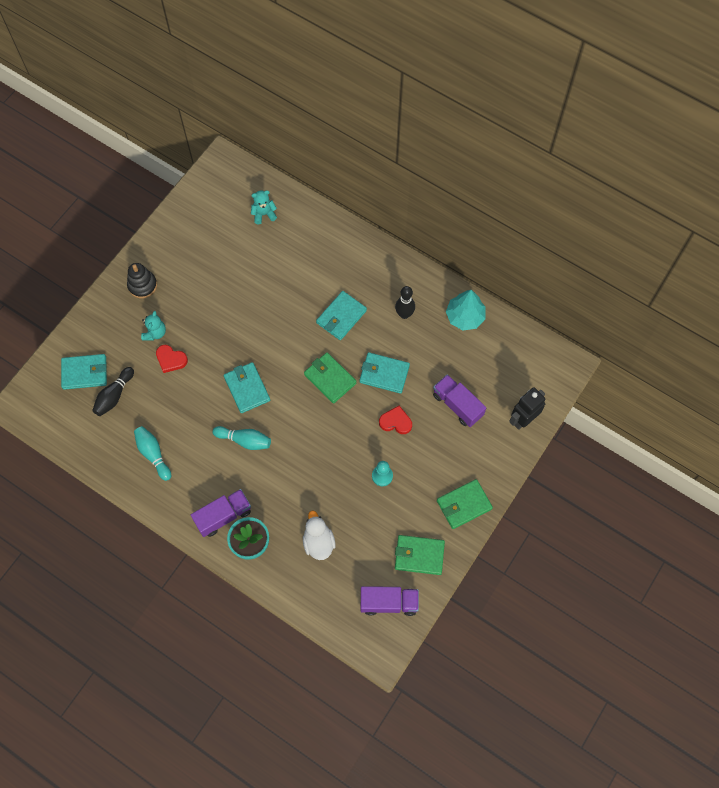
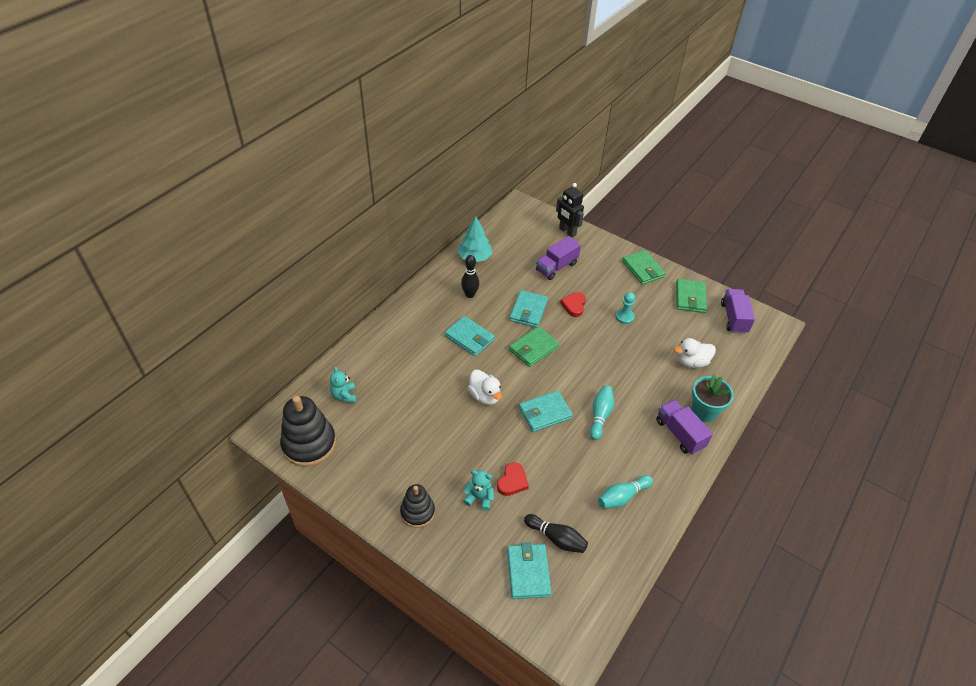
camera: 90 degrees left, 20 degrees down
none -> black stacking toy [280,396,336,467]
none -> white duck [468,370,502,405]

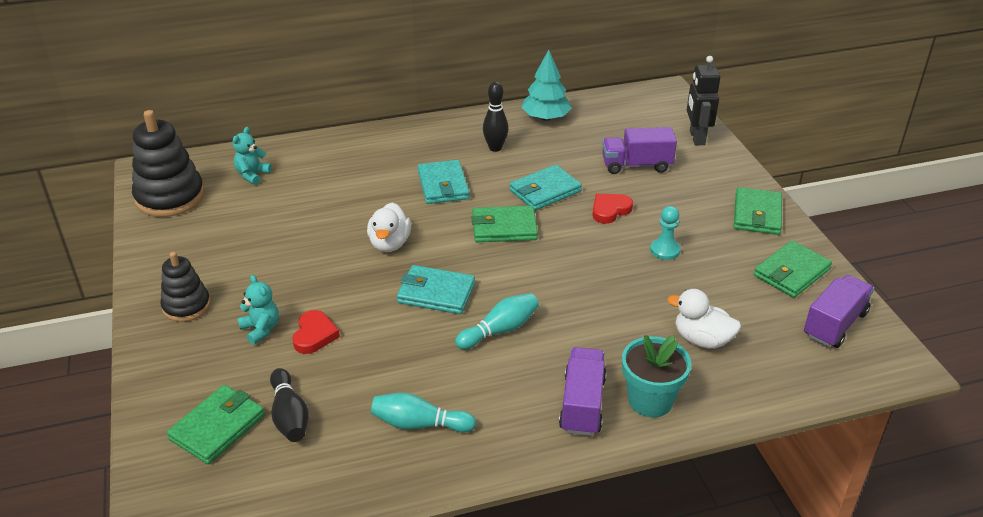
camera: 40 degrees right, 10 degrees down
red heart [497,462,529,496] -> red heart turned 60 degrees counterclockwise [293,310,340,354]
turquoise wallet [507,542,552,599] -> green wallet [167,385,265,464]

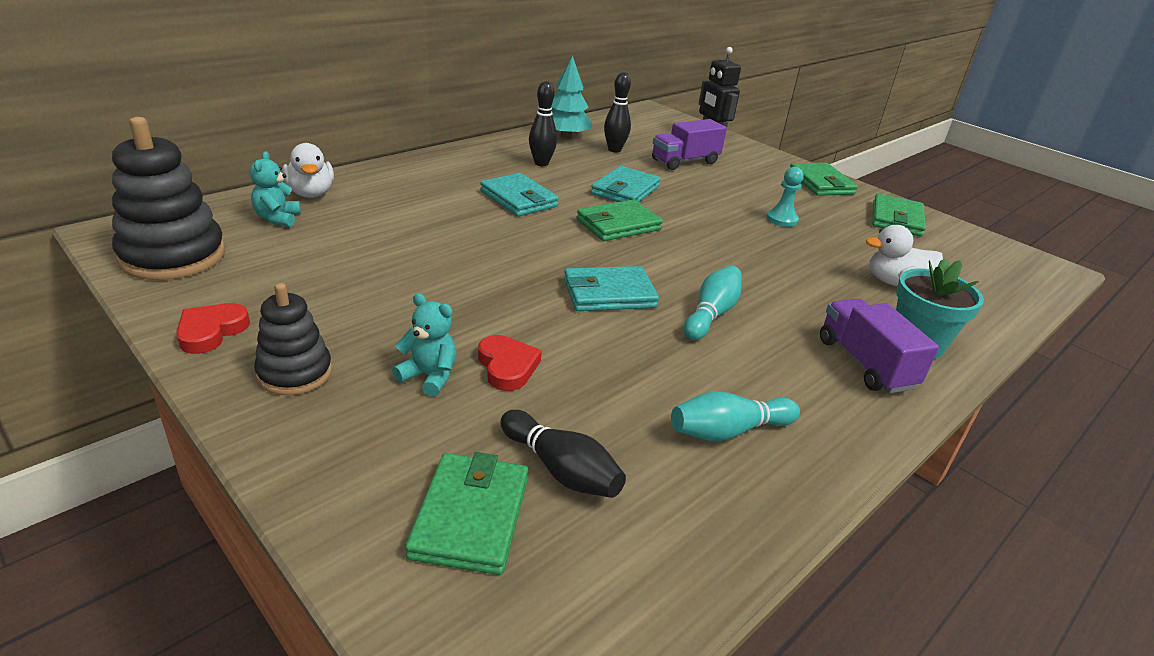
camera: 30 degrees left, 5 degrees down
white duck [367,202,411,252] -> white duck moved to [282,143,334,198]
red heart [592,194,633,224] -> red heart moved to [176,303,250,354]
purple truck [804,275,874,348] -> none
none -> black bowling pin [604,72,631,153]

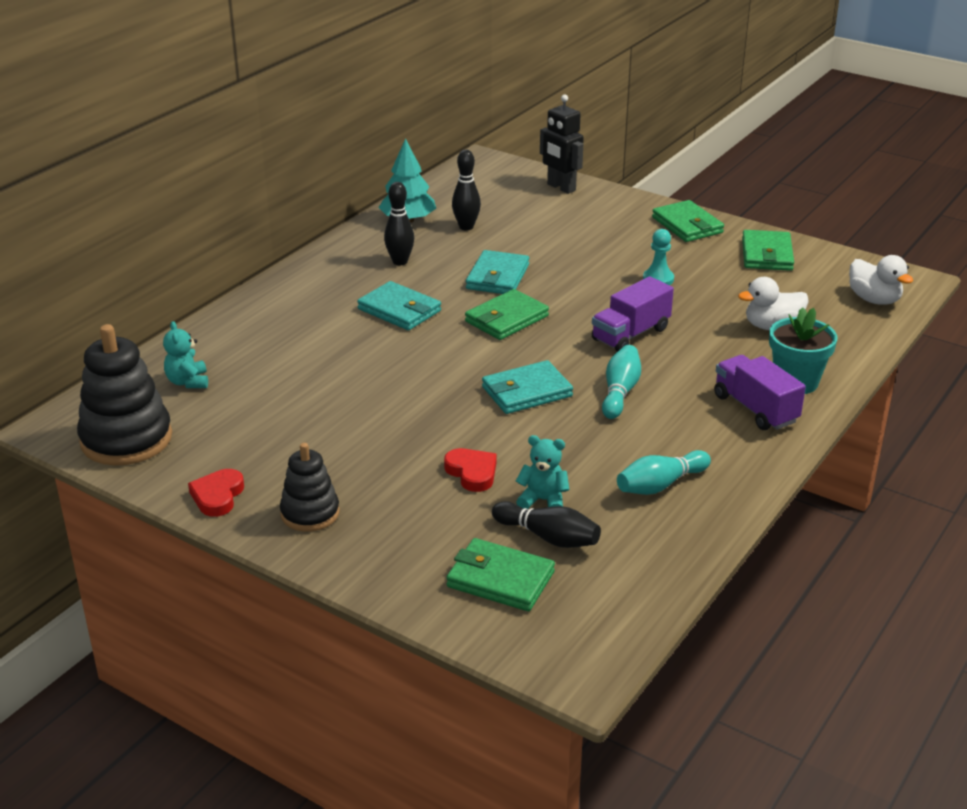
camera: 10 degrees left, 0 degrees up
white duck [282,143,334,198] -> white duck moved to [849,255,913,305]
turquoise teddy bear [392,293,457,397] -> turquoise teddy bear moved to [516,435,569,509]
green wallet [405,452,528,575] -> green wallet turned 60 degrees counterclockwise [446,538,555,611]
purple truck [652,119,727,170] -> purple truck moved to [592,276,674,352]

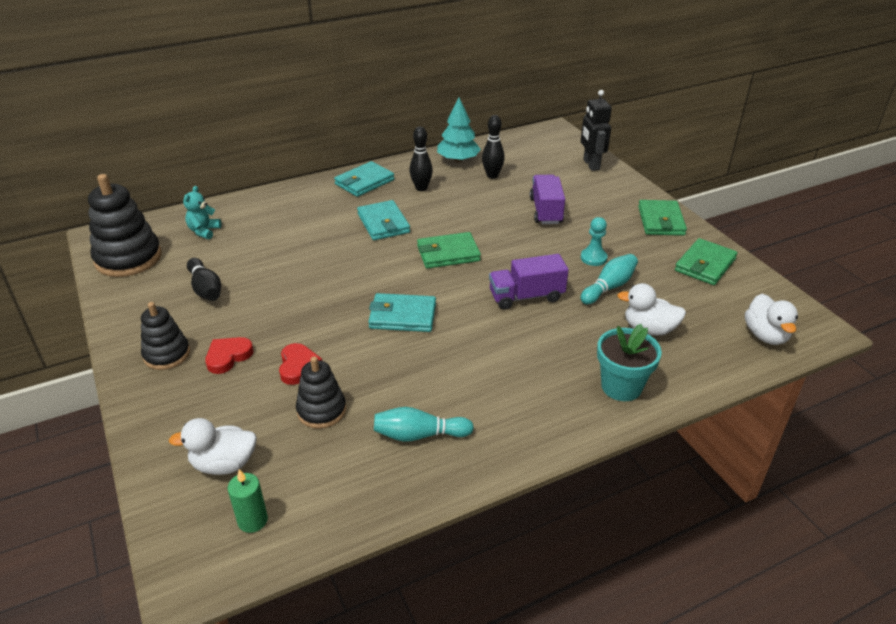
camera: 30 degrees right, 5 degrees up
red heart [188,469,244,517] -> red heart moved to [205,337,253,374]
green wallet [446,538,555,611] -> white duck [169,418,257,475]
turquoise wallet [466,250,529,294] -> turquoise wallet moved to [334,161,394,197]
black bowling pin [492,501,601,548] -> black bowling pin moved to [187,258,221,301]
turquoise teddy bear [516,435,569,509] -> black stacking toy [296,356,346,429]
turquoise bowling pin [602,345,641,419] -> turquoise bowling pin moved to [580,254,638,304]
purple truck [714,355,806,430] -> purple truck moved to [530,175,565,224]
none -> green candle [228,469,268,533]

